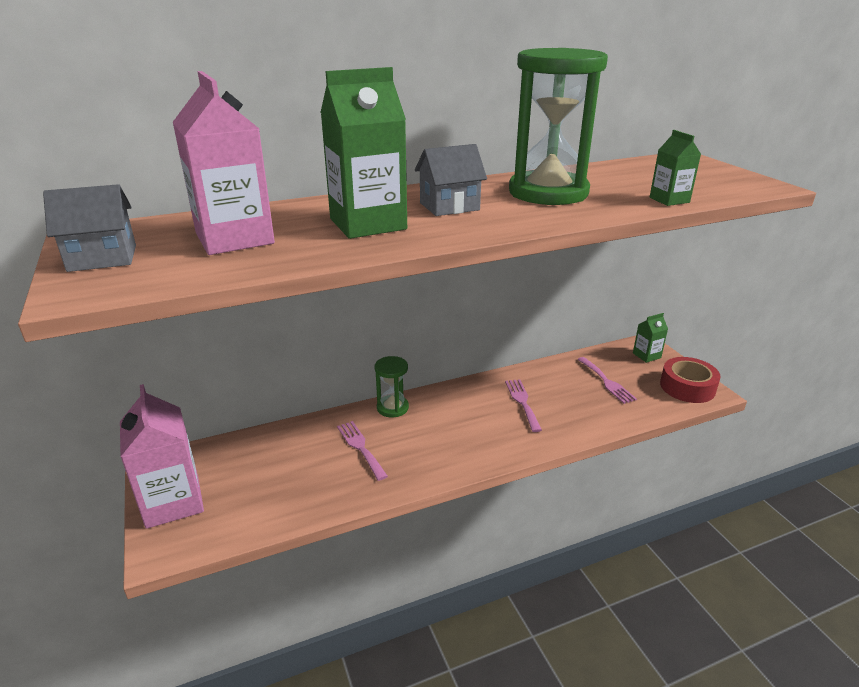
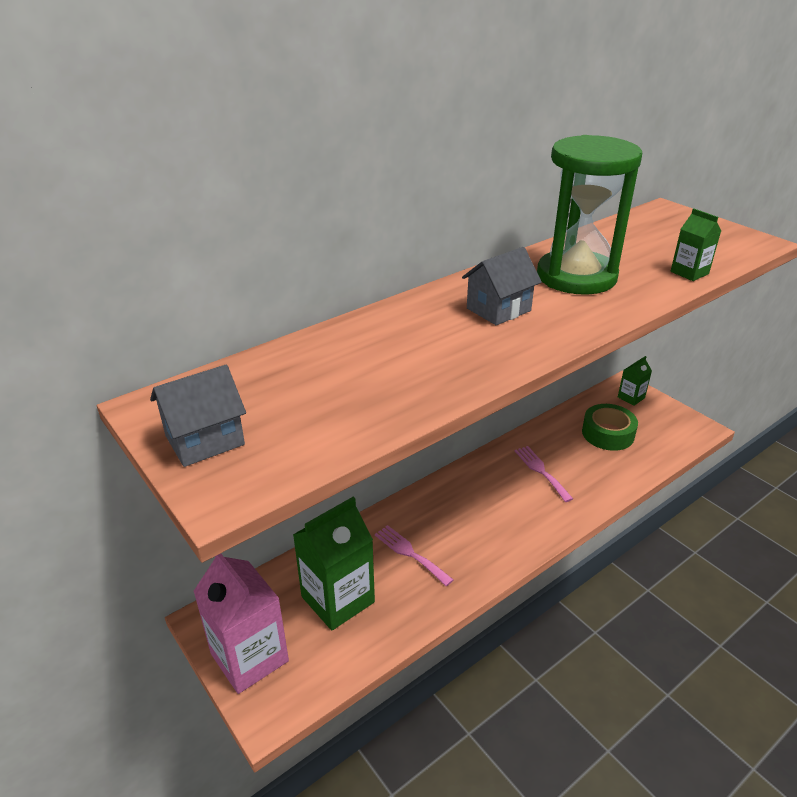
camera: 15 degrees left, 5 degrees up
pink carton [173,71,275,255] -> none
green carton [320,67,407,239] -> green carton moved to [293,497,375,630]
green hourglass [374,356,409,417] -> none
pink fork [577,357,637,404] -> green tape [582,404,638,451]
red tape [660,357,721,403] -> none

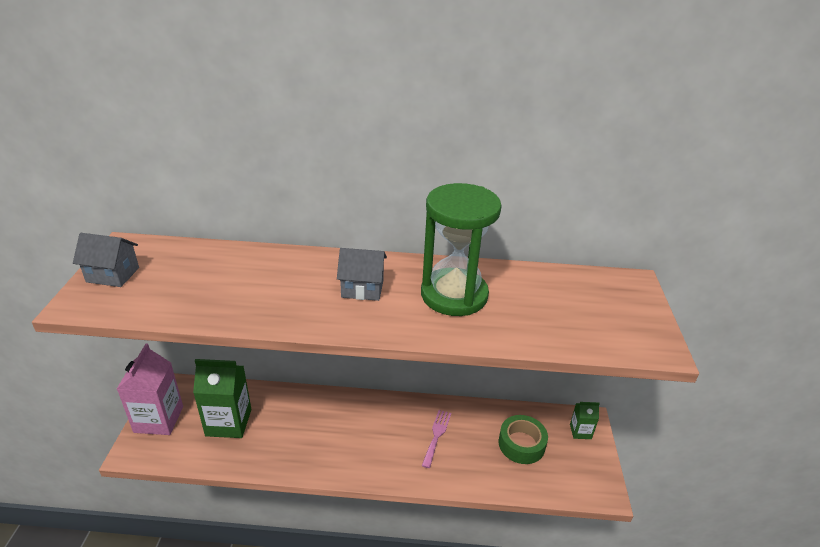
camera: 40 degrees right, 0 degrees up
pink fork [375,525,454,586] -> none
green carton [670,208,721,281] -> none

